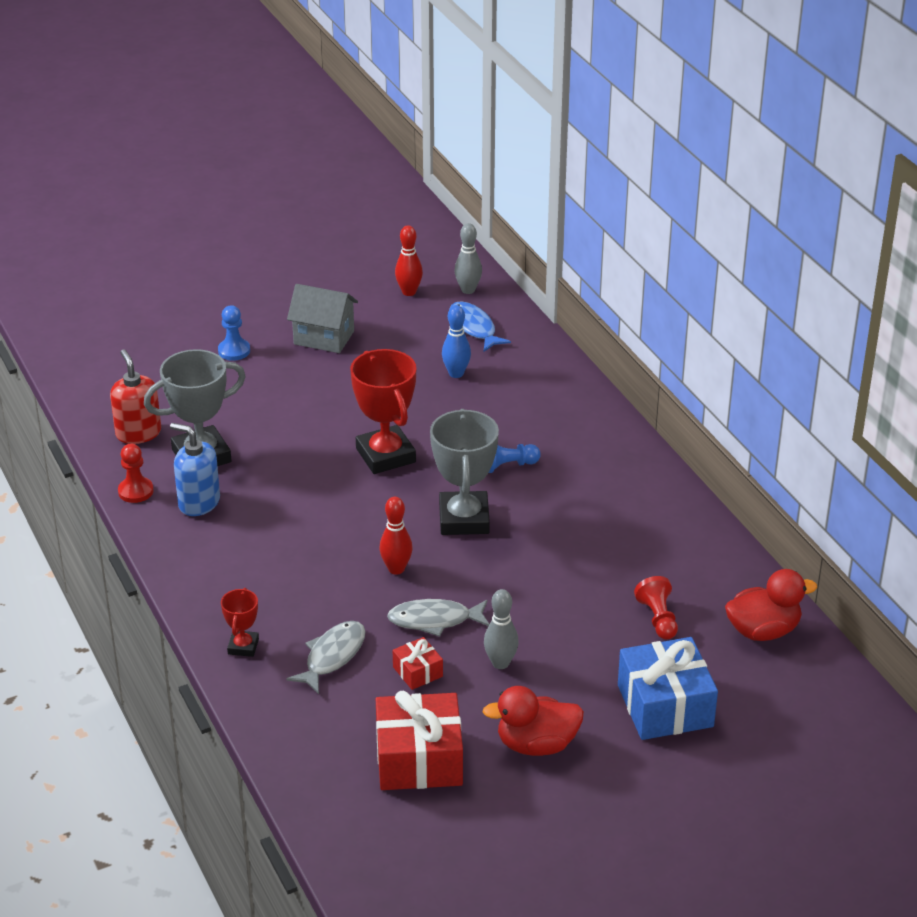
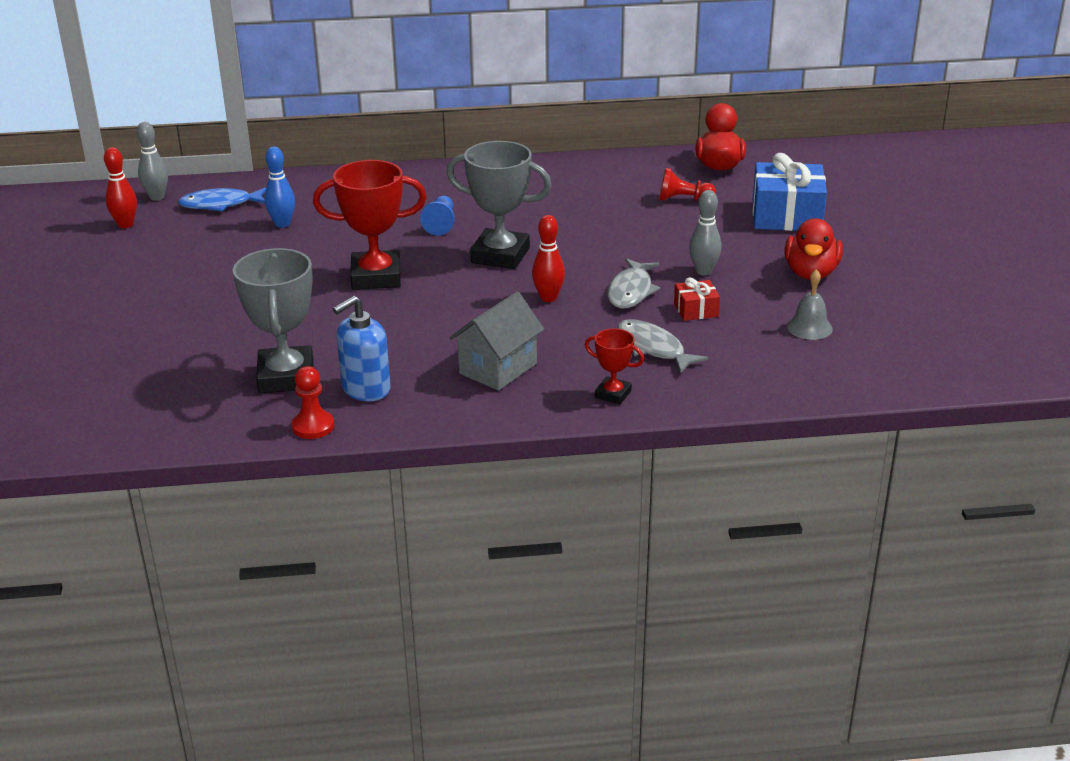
camera: 70 degrees left, 5 degrees down
red soap dispenser [110,349,161,444] -> none
blue pawn [218,305,250,361] -> none
grey house [287,284,358,353] -> grey house moved to [450,292,544,391]
red gift [376,691,463,790] -> grey bell [787,269,833,340]

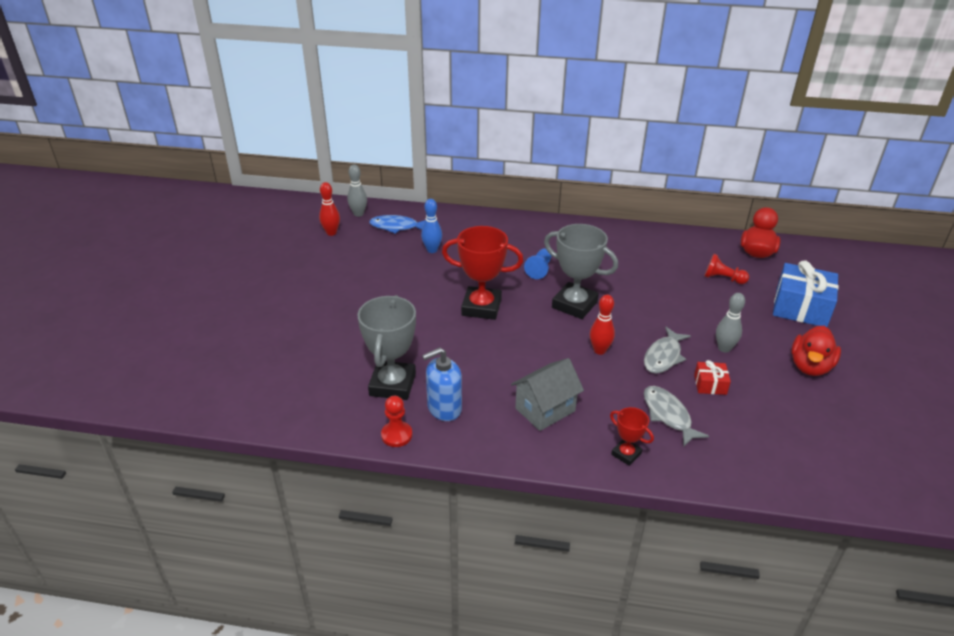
camera: 15 degrees right, 5 degrees up
grey bell [787,269,833,340] -> none

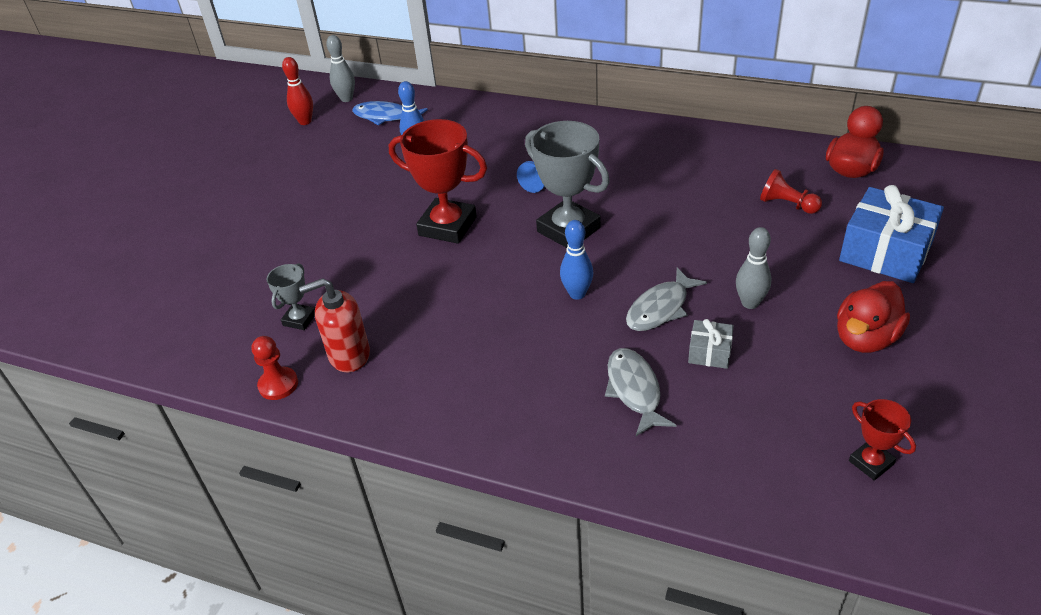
camera: 15 degrees right, 5 degrees up
grey trophy [357,295,416,400] -> grey trophy [267,263,315,330], size x0.51
blue soap dispenser [422,347,462,421] -> red soap dispenser [299,278,370,372]
grey house [511,358,584,431] -> none
red bowling pin [590,295,615,355] -> blue bowling pin [560,220,593,300]
red trophy [610,407,654,466] -> red trophy moved to [849,399,916,480]
red gift [694,360,731,395] -> grey gift [688,319,734,369]

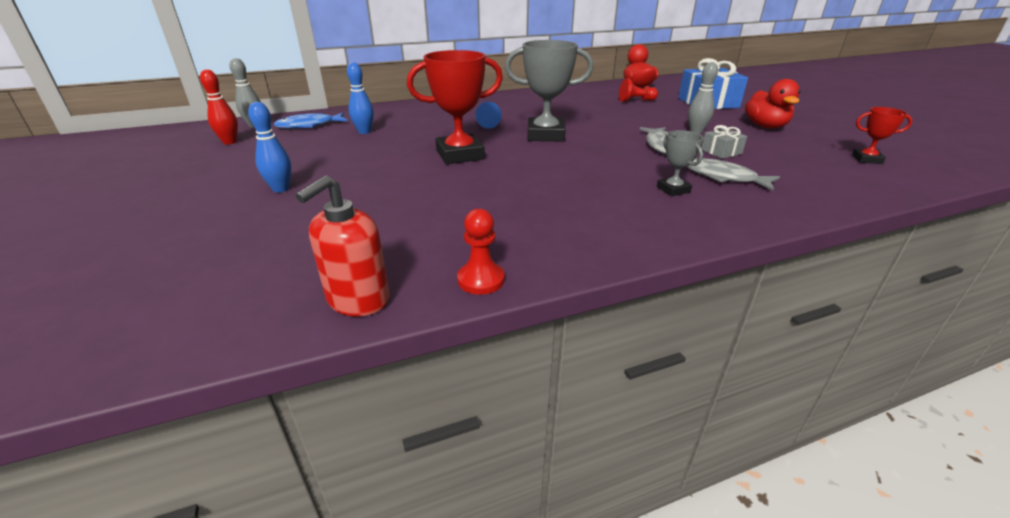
camera: 45 degrees left, 10 degrees down
grey trophy [267,263,315,330] -> grey trophy moved to [657,130,704,196]
red soap dispenser [299,278,370,372] -> red soap dispenser moved to [296,175,390,317]
blue bowling pin [560,220,593,300] -> blue bowling pin moved to [248,102,291,193]

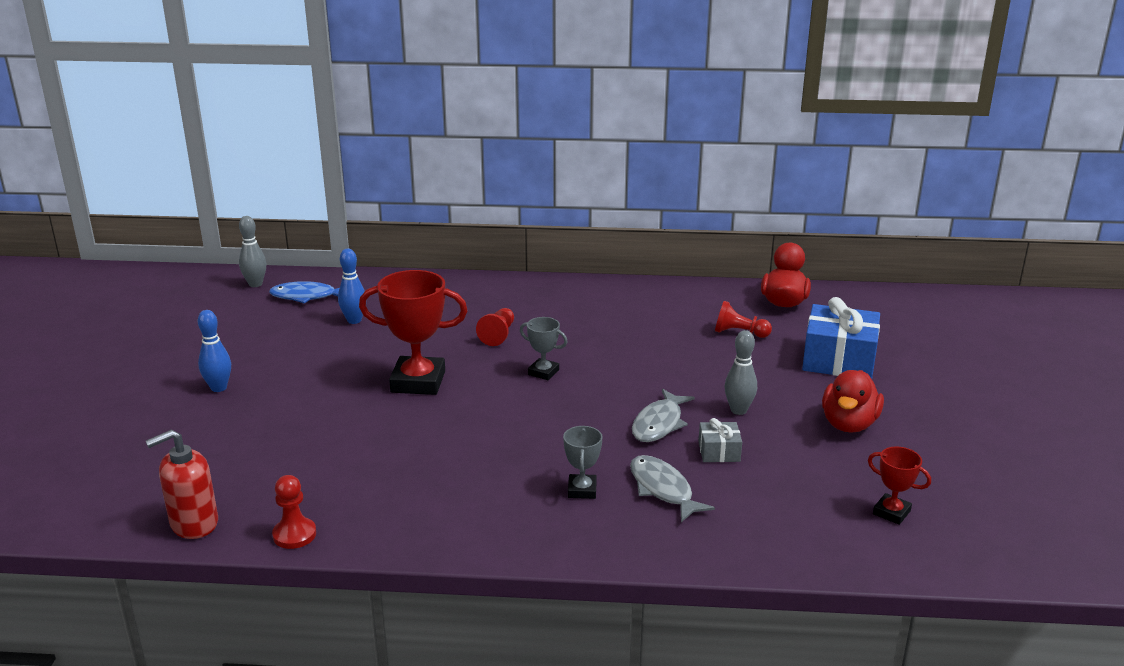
camera: 25 degrees right, 5 degrees down
red bowling pin [200,69,238,144] -> none
blue pawn [475,101,502,129] -> red pawn [476,308,514,346]
grey trophy [505,40,594,142] -> grey trophy [520,317,567,380], size x0.51

